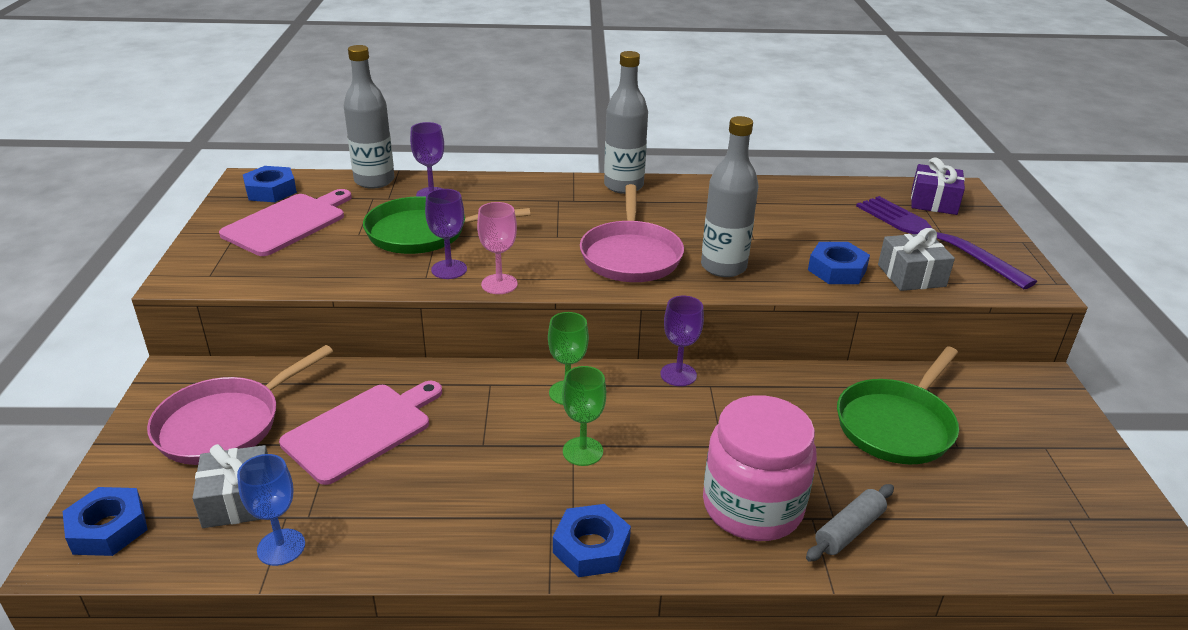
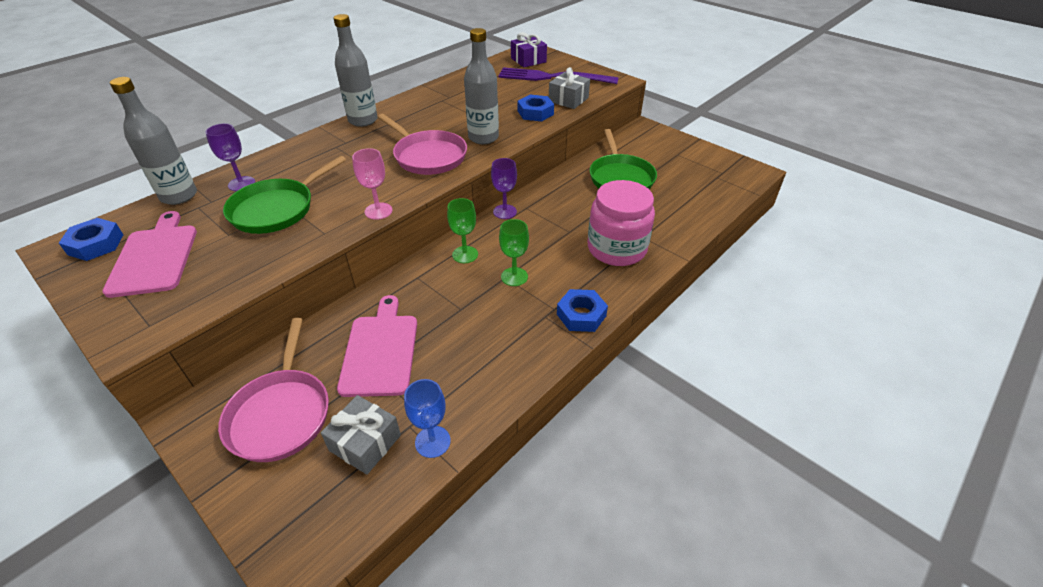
camera: 45 degrees left, 10 degrees up
blue nut [63,487,148,556] -> none
purple goblet [425,189,467,279] -> none
grey rolling pin [806,484,894,562] -> none

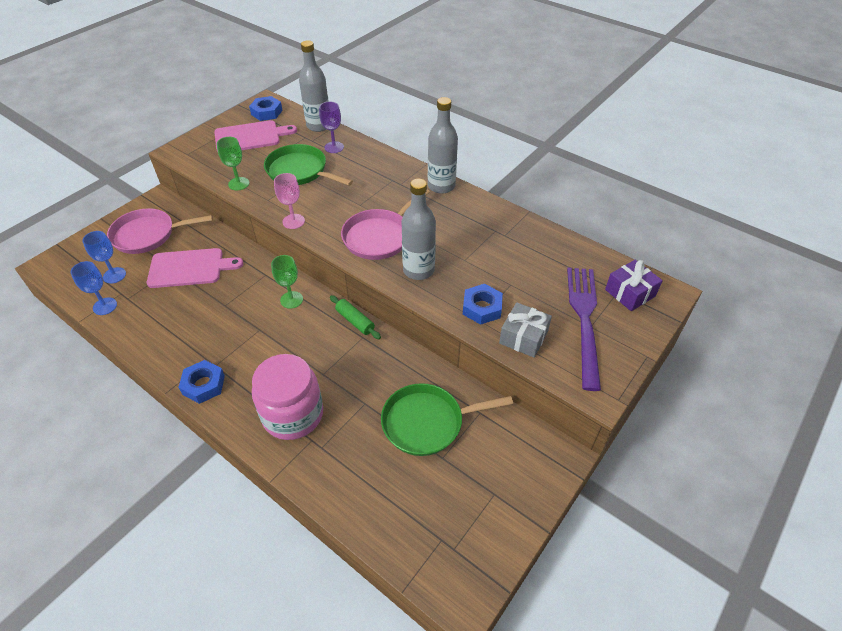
camera: 85 degrees right, 5 degrees up
grey gift [321,395,401,475] -> blue goblet [82,231,126,284]
purple goblet [491,158,517,219] -> green rolling pin [330,295,381,339]
green goblet [499,219,529,286] -> green goblet moved to [217,137,249,190]

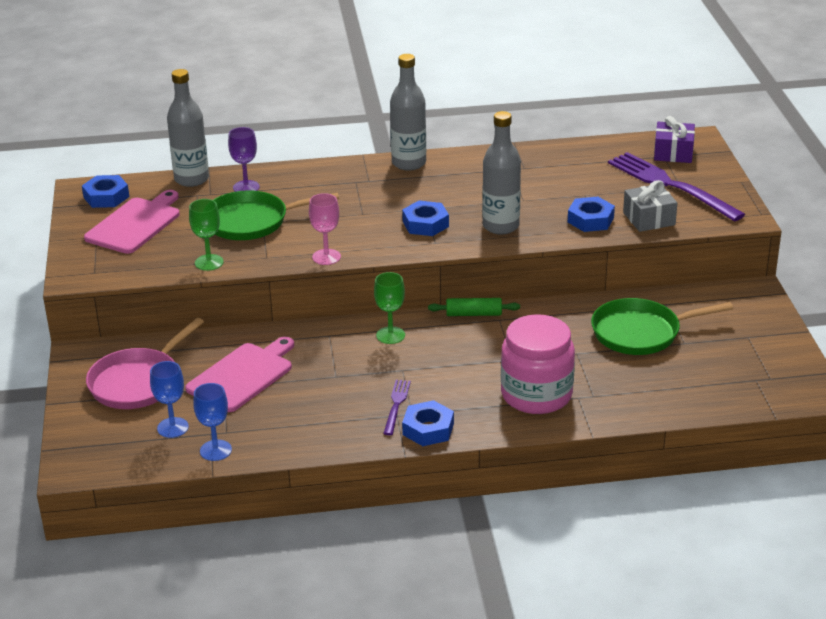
camera: 45 degrees left, 15 degrees down
pink pan [341,189,430,260] -> blue nut [402,200,449,236]
green pan [381,383,513,456] -> green pan turned 45 degrees clockwise [591,298,733,355]
none -> purple fork [383,380,411,435]

